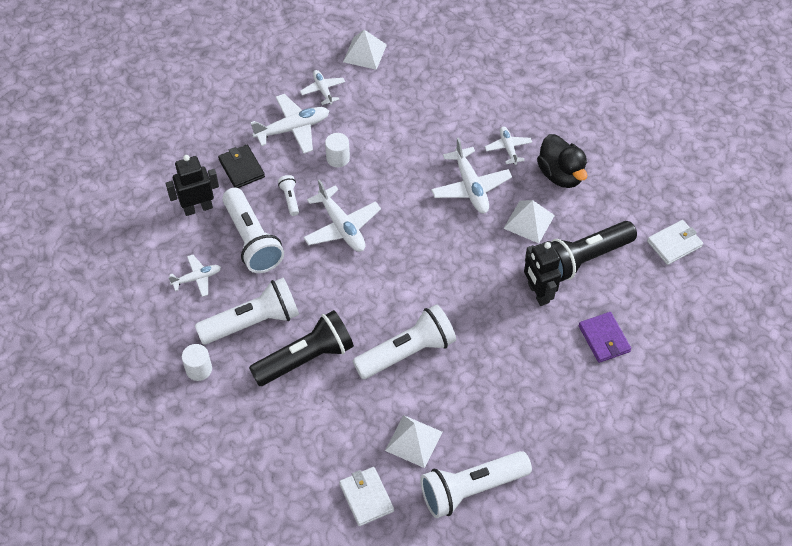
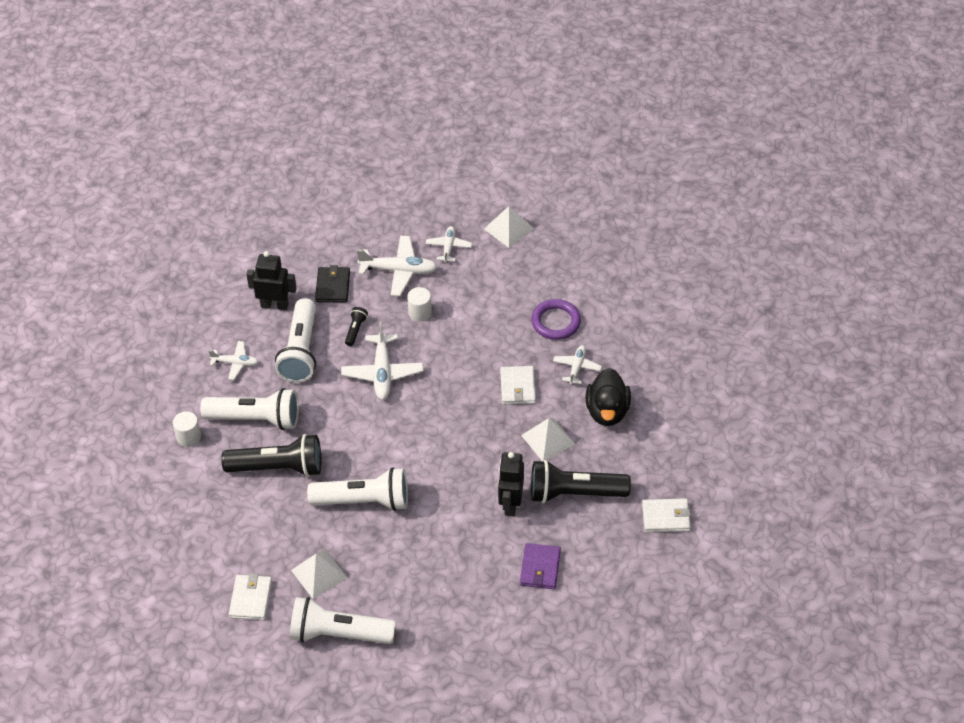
camera: 30 degrees right, 5 degrees down
white flashlight [278,175,299,216] -> black flashlight [345,307,368,346]
white plane [431,137,512,214] -> white wallet [500,366,536,405]
none -> purple ring [531,299,581,340]

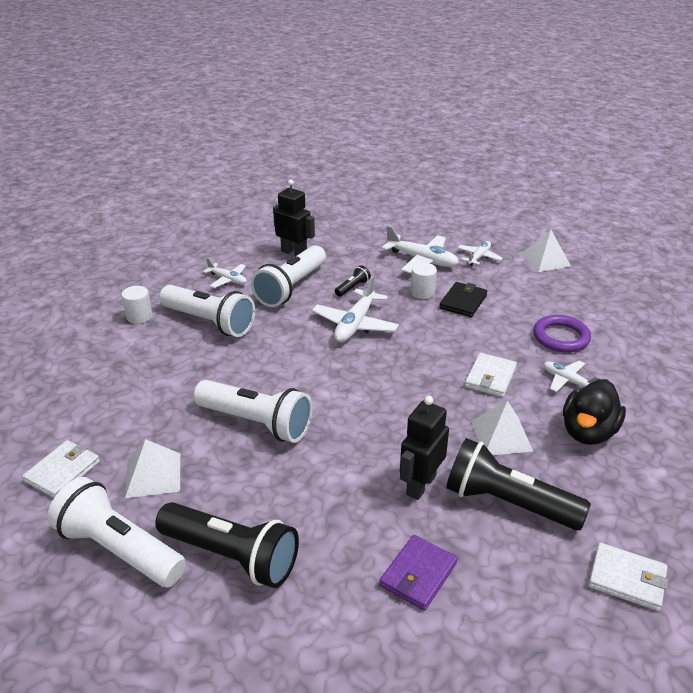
camera: 25 degrees right, 15 degrees down
black flashlight [221,434,322,477] -> black flashlight moved to [155,502,299,588]
black wallet [315,265,350,302] -> black wallet moved to [439,282,487,317]
white plane [553,345,602,385] -> white plane turned 90 degrees counterclockwise [543,361,601,392]

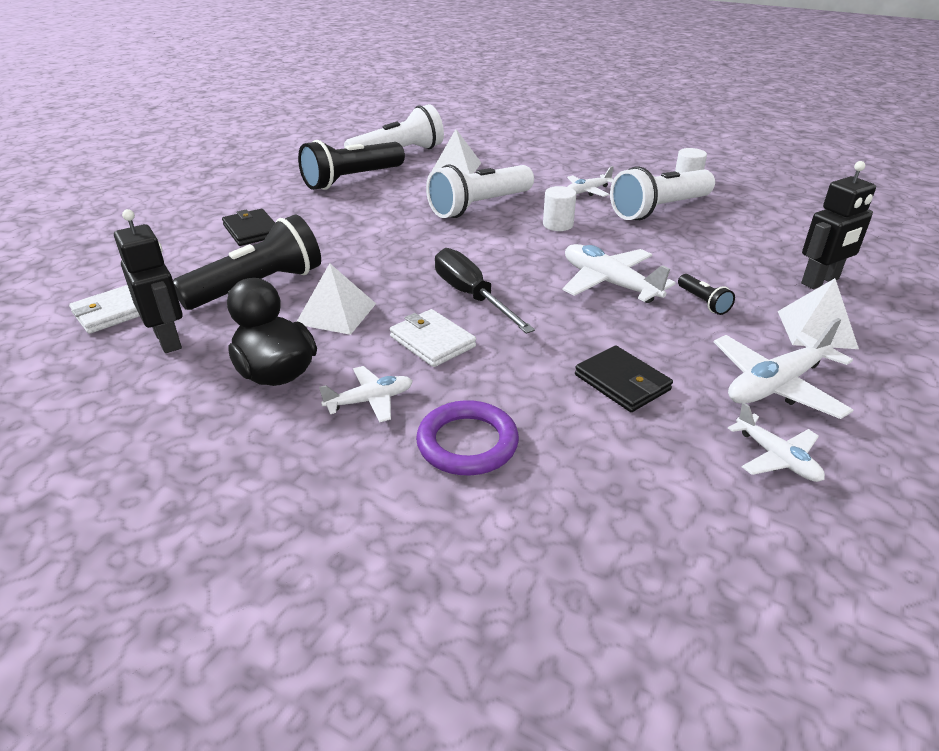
camera: 115 degrees right, 0 degrees up
white wallet [22,440,100,498] -> none
white plane [203,258,247,288] -> white plane moved to [567,166,614,197]
white flashlight [251,245,326,307] -> none
purple wallet [379,535,458,611] -> black wallet [222,209,275,246]
black robot [400,396,449,500] -> black robot moved to [114,209,183,353]
white cylinder [411,263,437,299] -> white cylinder moved to [543,186,576,231]
white pyramid [520,230,571,272] -> white pyramid moved to [778,278,859,349]
none -> black screwdriver [435,248,535,334]

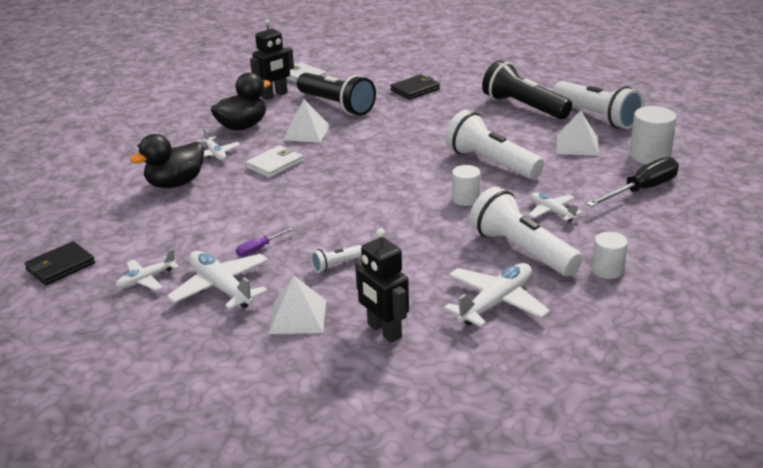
camera: 85 degrees right, 5 degrees down
purple ring [416,400,519,475] -> black duck [130,134,204,188]
black screwdriver [435,248,535,334] -> black screwdriver moved to [586,157,679,207]
white plane [563,244,676,303] -> white plane moved to [444,263,550,327]
black wallet [575,346,673,412] -> black wallet moved to [24,241,95,285]
black flashlight [678,274,735,315] -> white flashlight [311,245,362,273]
none -> purple screwdriver [236,226,296,257]
none -> white cylinder [629,106,677,164]

